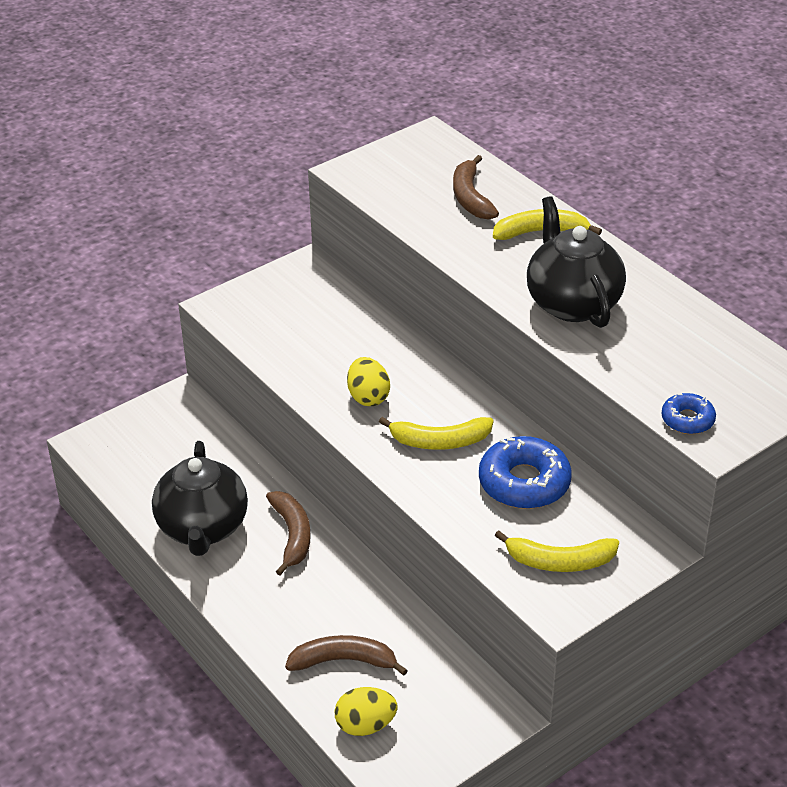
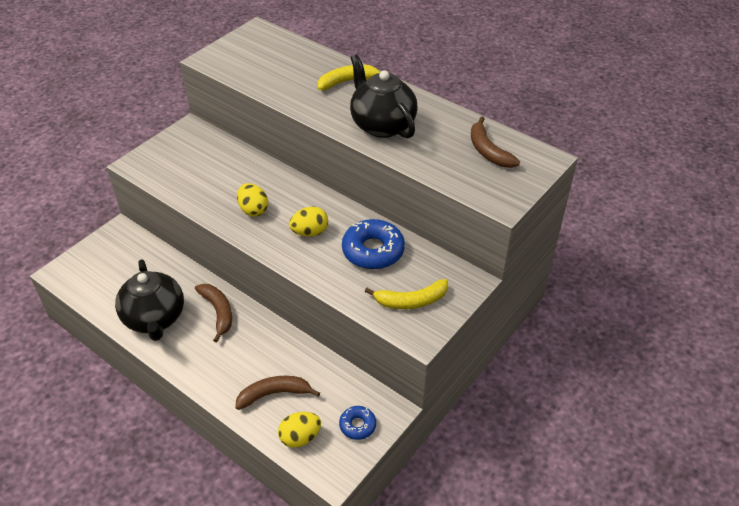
camera: 15 degrees left, 5 degrees up
yellow banana [379,417,493,450] -> yellow egg [289,207,328,236]
brown banana [453,155,499,220] -> brown banana moved to [471,116,520,168]
blue donut [661,393,716,434] -> blue donut moved to [339,406,376,440]

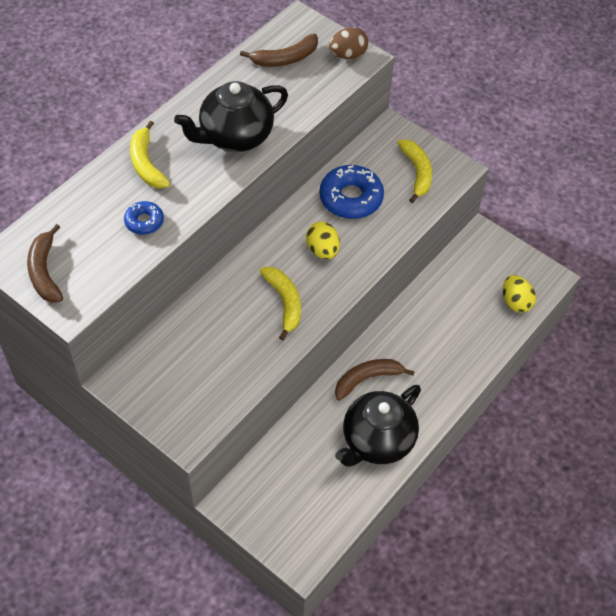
camera: 90 degrees left, 10 degrees up
black teapot [115,259,184,341] -> black teapot turned 150 degrees clockwise [335,385,421,467]
brown banana [235,376,320,410] -> brown banana moved to [27,224,63,302]
yellow egg [237,183,268,217] -> yellow banana [260,267,301,341]
blue donut [339,406,376,440] -> blue donut moved to [124,201,164,235]
none -> brown egg [329,27,369,59]

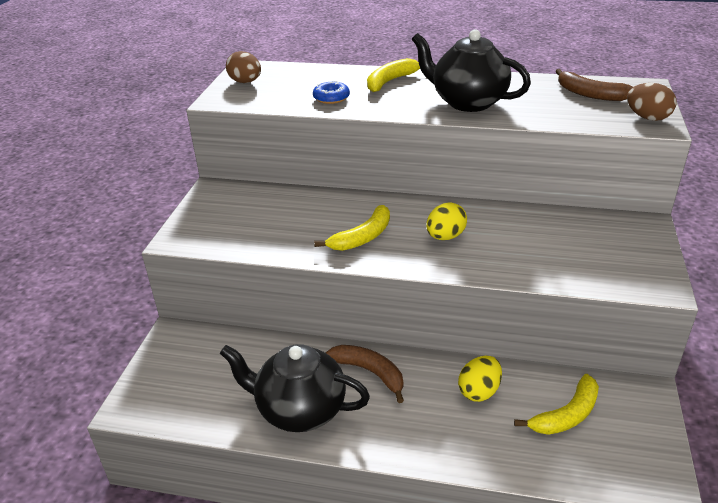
camera: 65 degrees right, 20 degrees down
brown banana [27,224,63,302] -> brown egg [226,51,261,83]
blue donut [320,165,384,219] -> none
yellow banana [397,139,432,203] -> yellow banana moved to [514,374,599,435]
yellow egg [503,275,536,313] -> yellow egg moved to [458,356,502,402]

